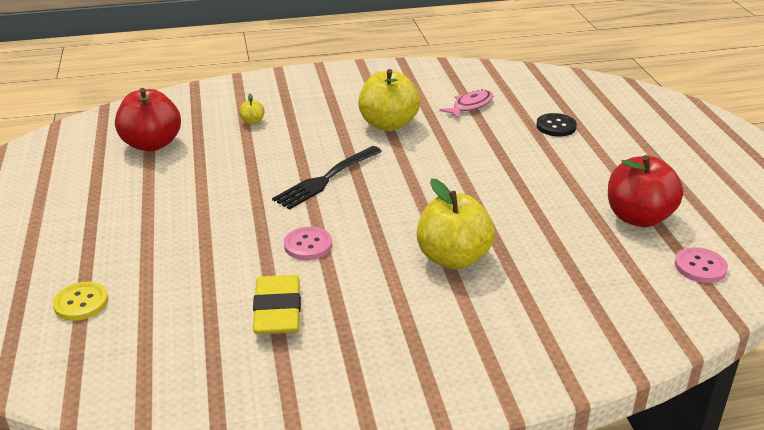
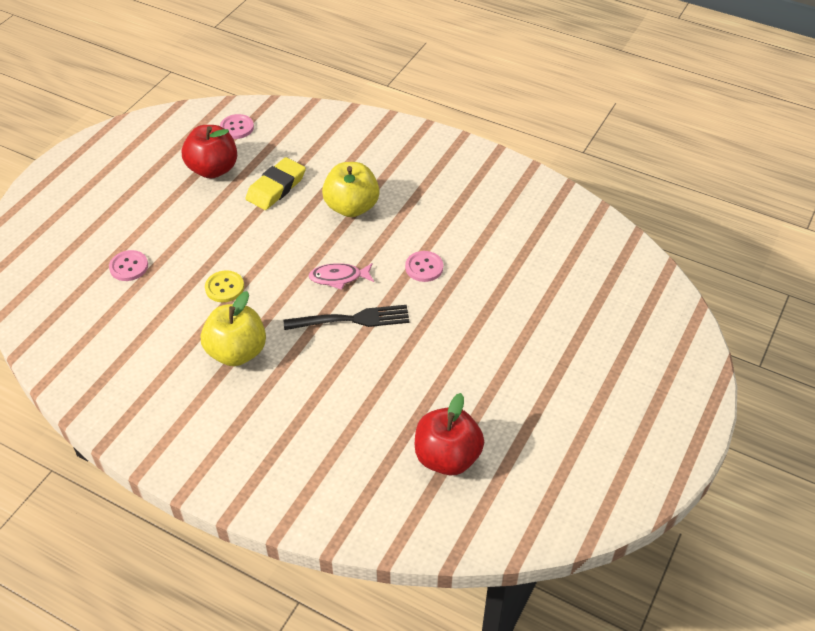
camera: 140 degrees left, 15 degrees up
yellow button [53,282,108,321] -> yellow button moved to [205,270,244,302]
yellow apple [239,94,265,125] -> none
yellow eraser [253,275,301,334] -> yellow eraser moved to [246,157,306,210]
pink fish [439,89,493,119] -> pink fish moved to [309,263,374,290]
black button [536,113,577,136] -> pink button [109,250,148,281]

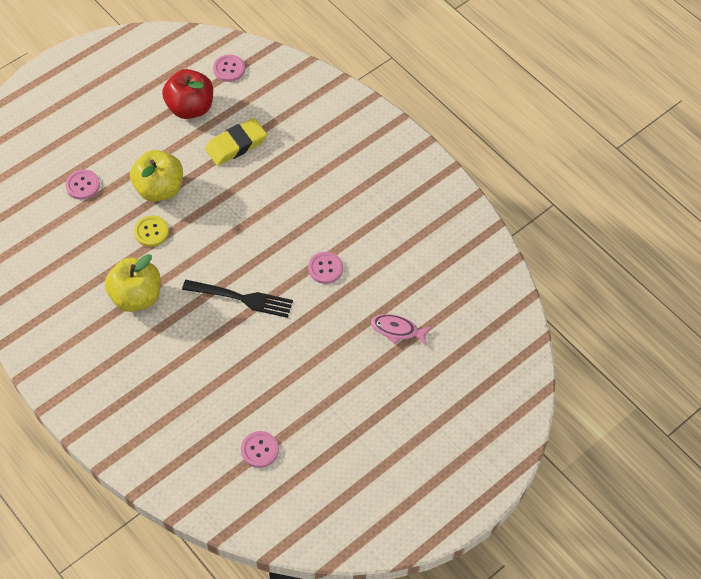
camera: 20 degrees right, 10 degrees up
pink fish [309,263,374,290] -> pink fish moved to [371,314,432,346]
yellow apple [322,162,380,217] -> yellow apple moved to [130,150,183,202]
red apple [415,393,484,475] -> pink button [241,431,279,468]

